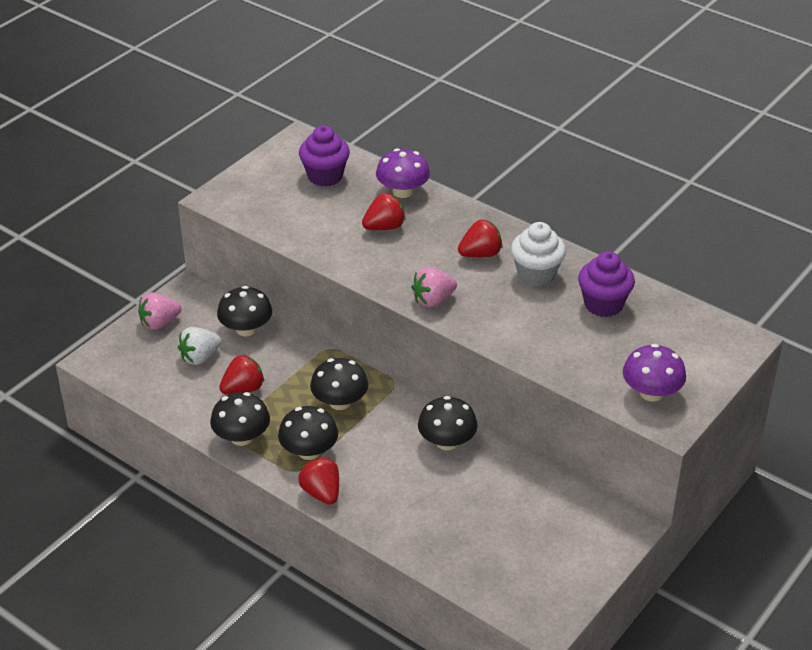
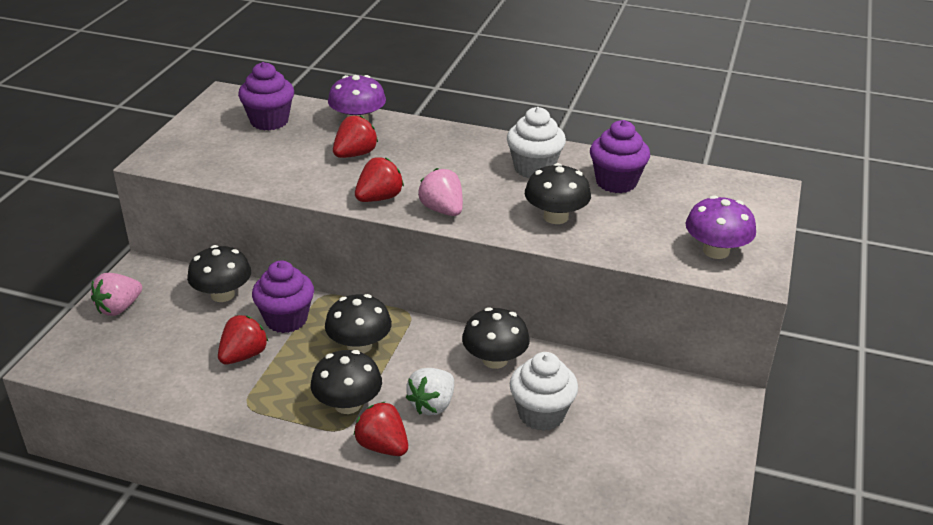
camera: 20 degrees left, 5 degrees down
white strawberry [178,327,222,365] -> white strawberry moved to [406,368,454,415]
black mushroom [210,392,270,446] -> black mushroom moved to [525,163,591,224]
pink strawberry [411,267,457,308] -> pink strawberry turned 105 degrees clockwise [418,168,463,216]
red strawberry [458,220,503,257] -> red strawberry moved to [355,158,404,202]
none -> purple cupcake [252,261,314,333]
none -> white cupcake [510,352,578,431]

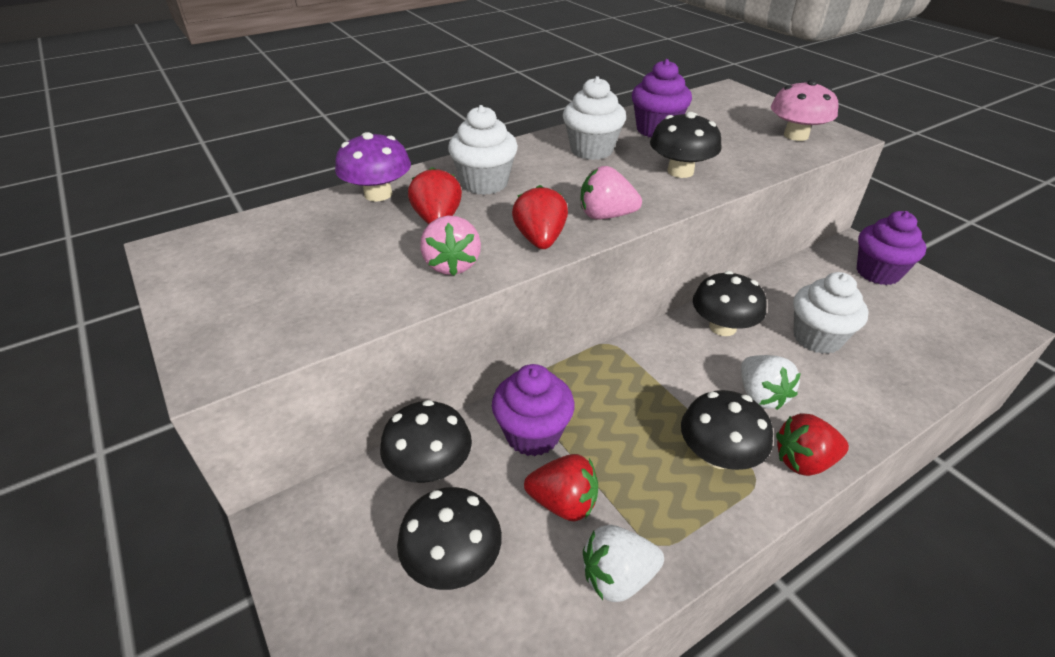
camera: 50 degrees left, 5 degrees up
pink strawberry [91,273,142,316] -> pink strawberry moved to [420,216,481,276]
red strawberry [218,315,268,364] -> red strawberry turned 120 degrees clockwise [524,454,598,521]
purple cupcake [238,62,294,131] -> purple cupcake moved to [856,211,926,285]
black mushroom [325,294,392,353] -> black mushroom moved to [397,487,502,590]
purple mushroom [686,196,756,259] -> pink mushroom [771,80,838,141]
none -> white cupcake [448,105,518,195]
none -> white strawberry [583,525,664,602]

